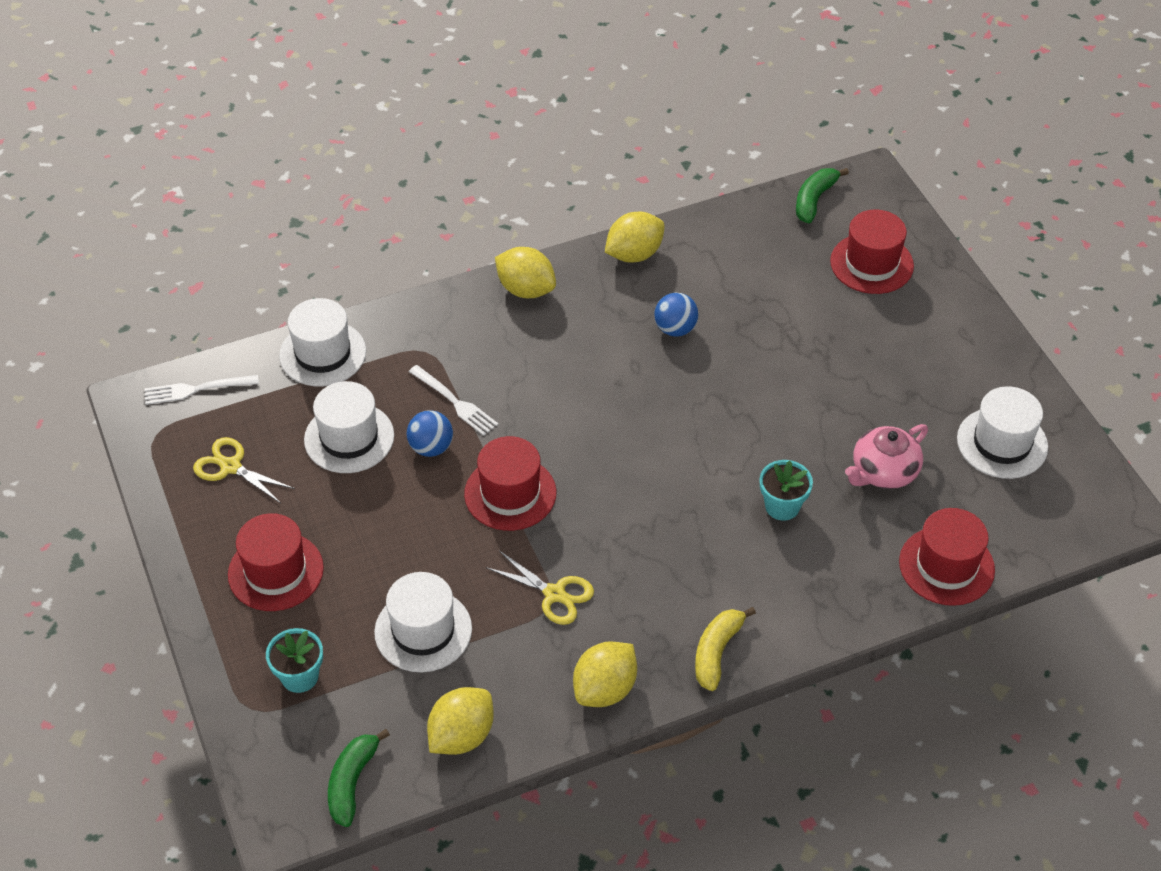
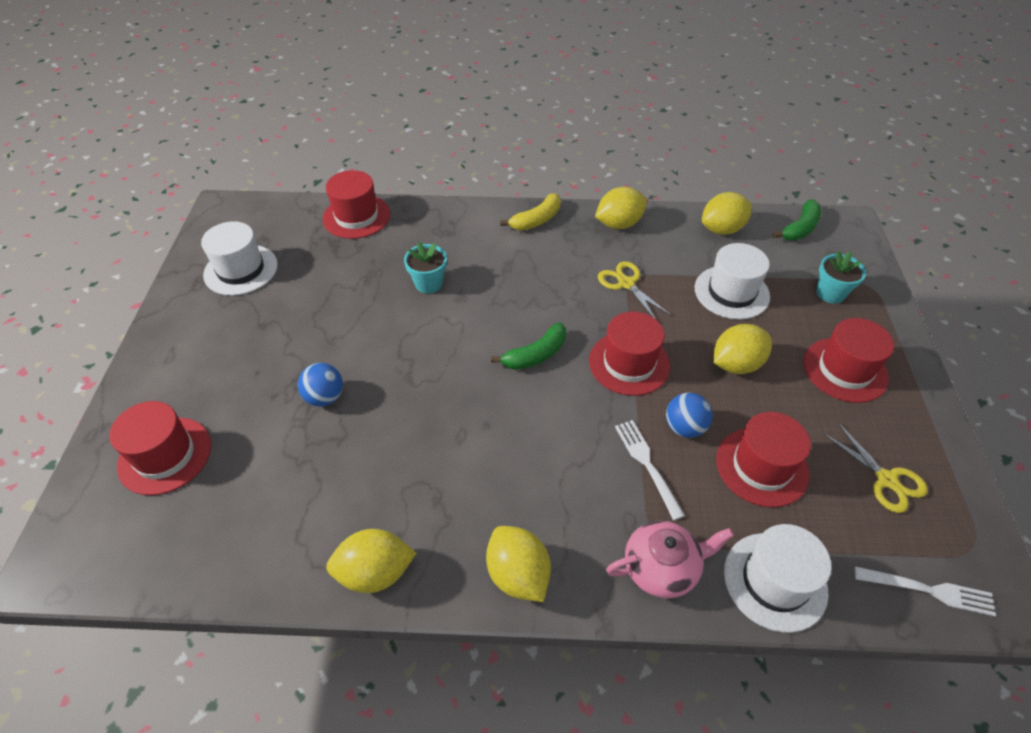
camera: 155 degrees left, 0 degrees up
white hat [304,381,394,473] -> red hat [716,412,811,507]
blue ball [654,293,698,337] -> blue ball moved to [298,363,343,407]
green banana [796,168,849,223] -> green banana moved to [491,323,566,370]
pink teapot [845,424,928,489] -> pink teapot moved to [606,521,734,598]
none -> yellow lemon [713,324,772,374]

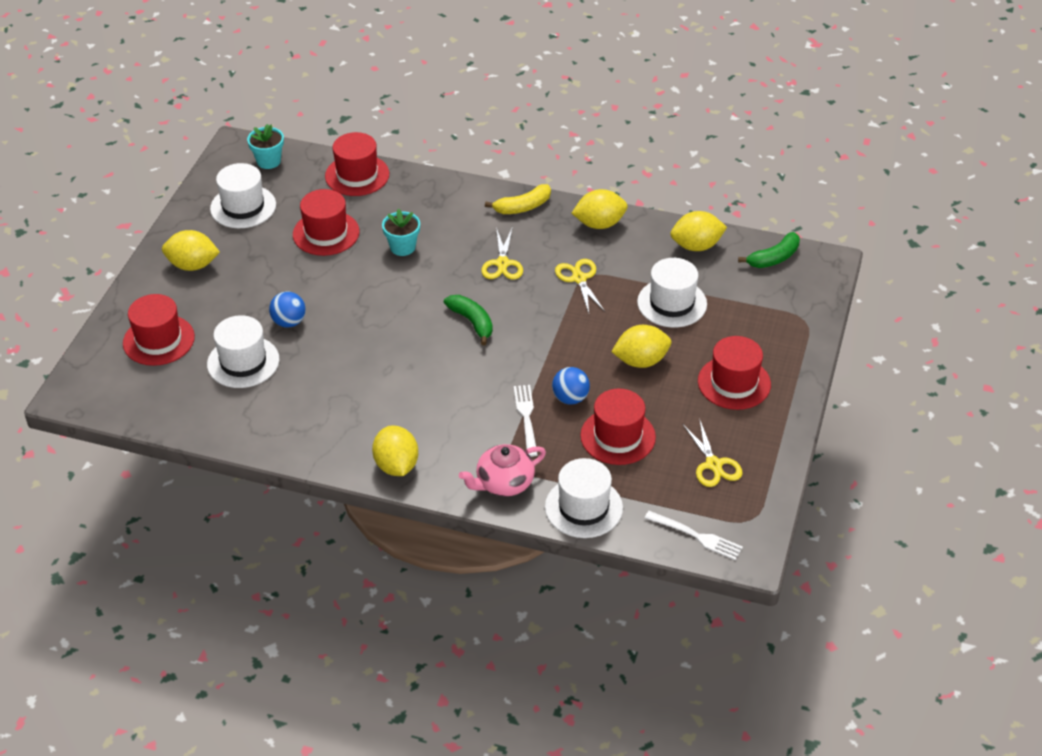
camera: 15 degrees right, 5 degrees down
yellow lemon [326,529,417,593] -> yellow lemon moved to [162,230,220,271]
green banana [491,323,566,370] -> green banana turned 105 degrees counterclockwise [444,295,493,345]
red hat [589,311,670,396] -> red hat moved to [293,189,359,256]
pink teapot [606,521,734,598] -> pink teapot turned 150 degrees clockwise [459,444,546,496]
turquoise flower pot [816,251,866,304] -> turquoise flower pot moved to [247,124,284,169]
none -> white hat [207,315,279,388]
none -> yellow scissors [481,227,523,280]

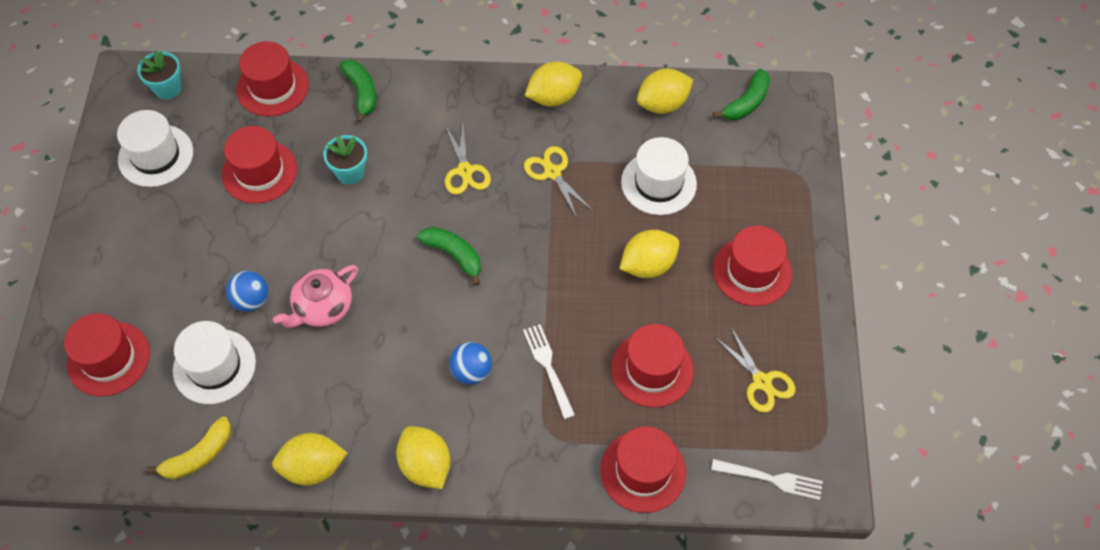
camera: 15 degrees left, 15 degrees up
yellow lemon [162,230,220,271] -> yellow lemon moved to [272,433,347,486]
pink teapot [459,444,546,496] -> pink teapot moved to [273,265,358,328]
yellow banana [485,184,551,214] -> yellow banana moved to [146,416,231,480]
white hat [545,458,623,538] -> red hat [600,426,686,513]
blue ball [552,367,590,405] -> blue ball moved to [449,342,492,384]
none -> green banana [339,59,376,123]

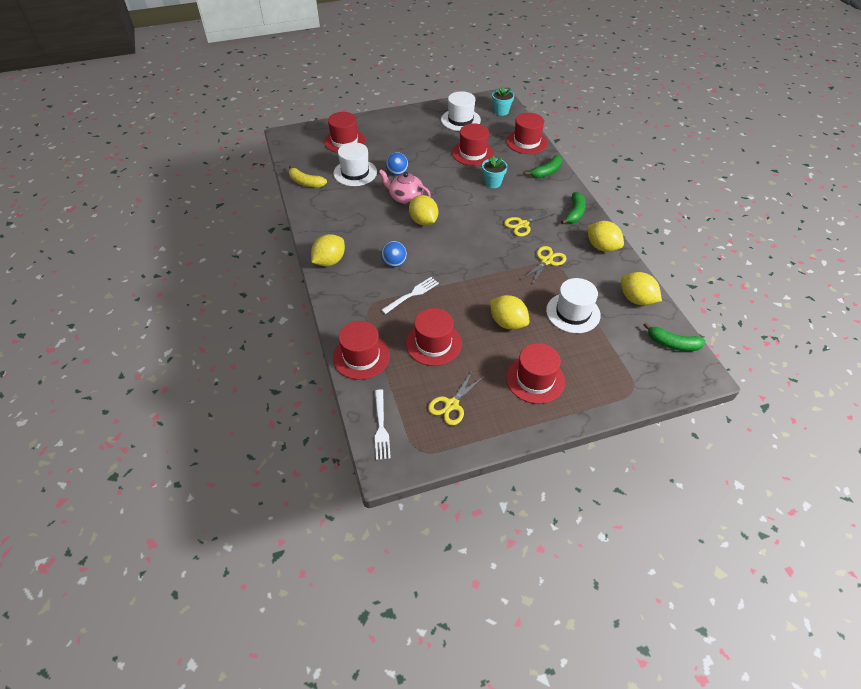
camera: 70 degrees right, 10 degrees down
yellow lemon [272,433,347,486] -> yellow lemon moved to [409,195,438,226]
green banana [417,227,481,286] -> green banana moved to [561,192,586,224]

